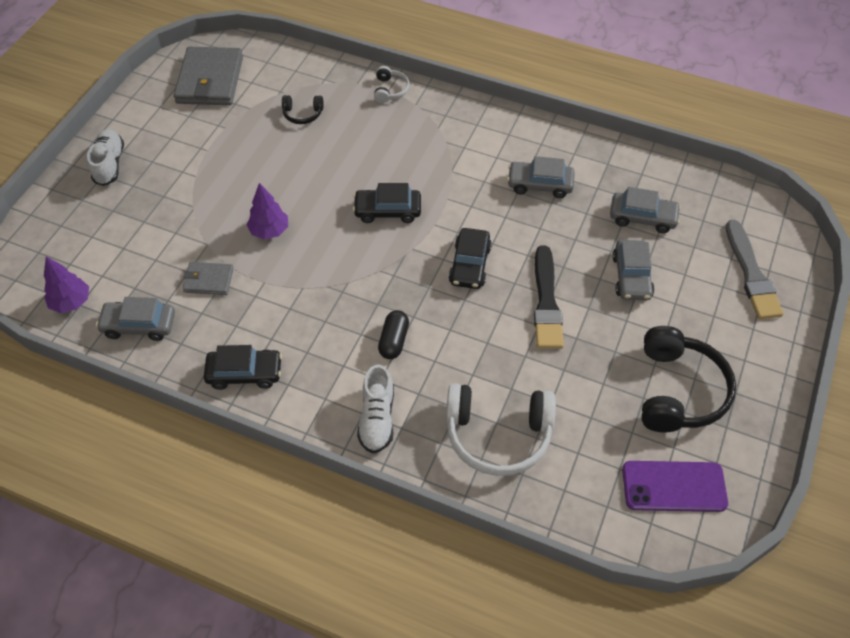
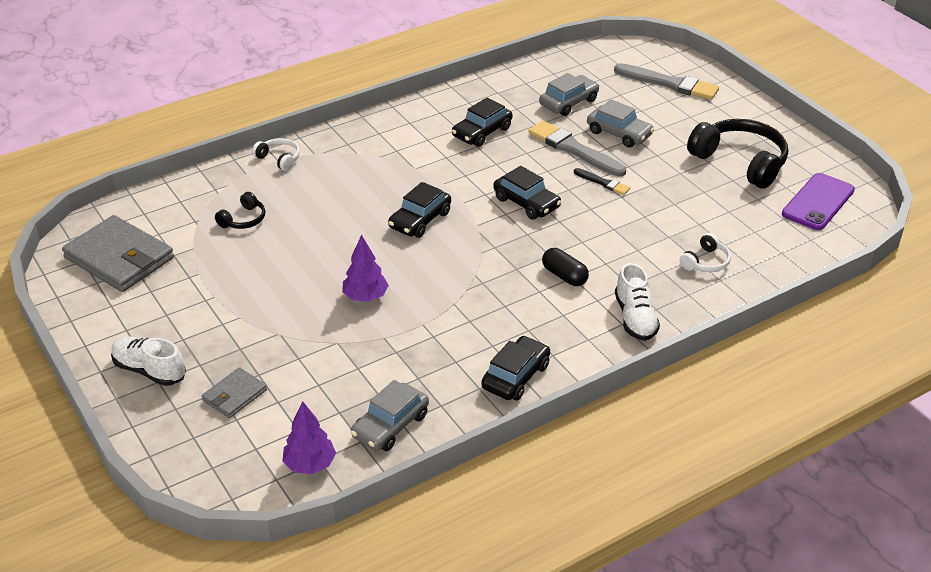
camera: 55 degrees left, 15 degrees down
grey wallet [182,262,234,295] -> grey wallet moved to [202,367,267,418]
white shoe [357,364,394,454] -> white shoe turned 45 degrees clockwise [615,263,660,341]
white headphones [446,383,556,476] -> white headphones [679,233,731,272], size x0.48
grey car [507,156,575,198] -> black car [452,97,512,147]
black brush [534,245,564,349] -> black brush [574,168,630,195], size x0.52
none -> grey brush [529,121,626,177]

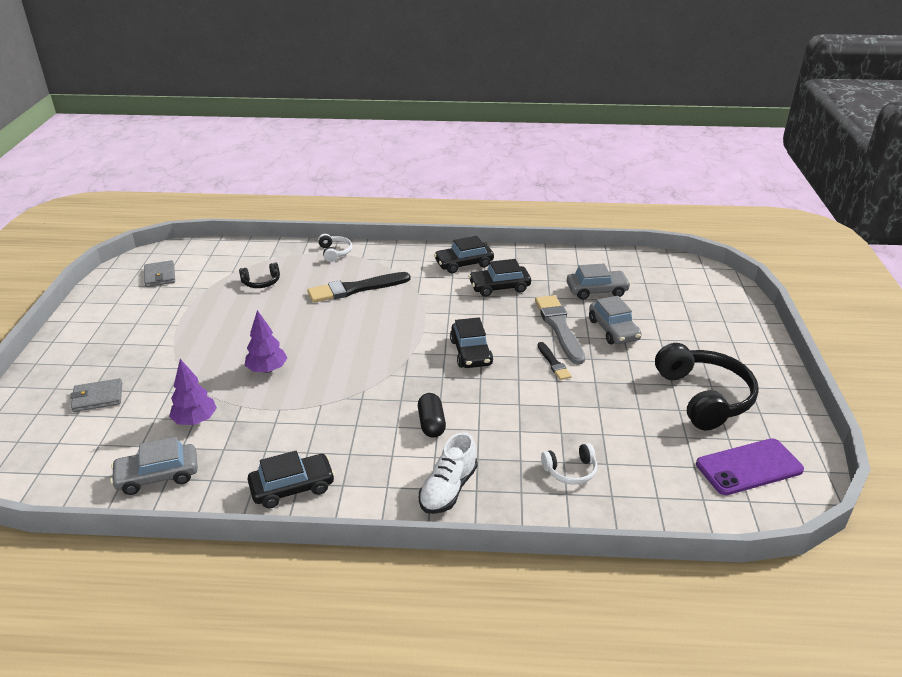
camera: 35 degrees right, 5 degrees down
grey wallet [62,215,174,292] -> grey wallet [144,260,175,287], size x0.52
white shoe [111,337,186,386] -> none
purple tree [282,401,336,474] -> purple tree moved to [169,359,217,425]
black car [388,182,451,238] -> black car moved to [434,236,494,273]
grey brush [614,63,719,100] -> none
none -> black brush [307,272,410,303]

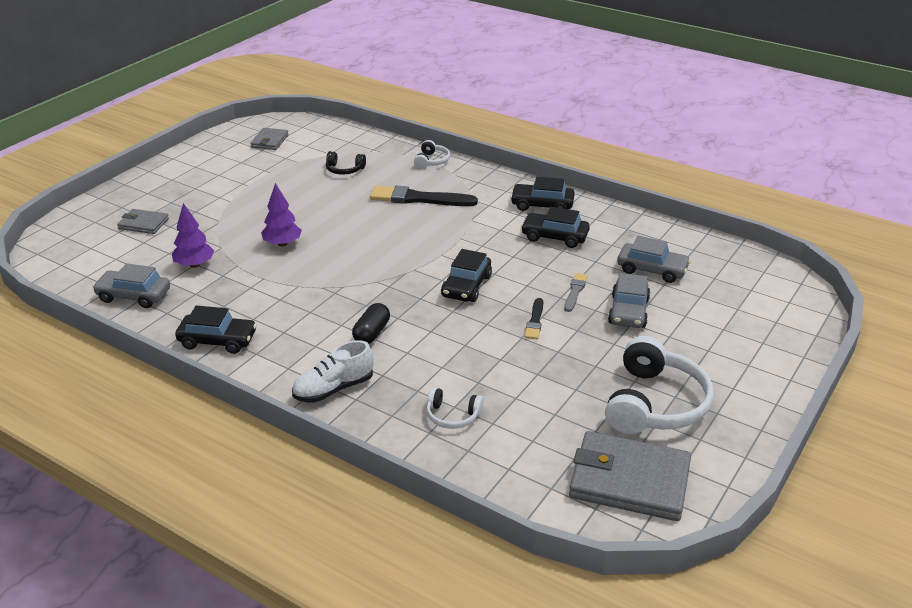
camera: 30 degrees right, 0 degrees up
grey brush [535,295,585,365] -> grey brush [564,273,588,312], size x0.52
black headphones [655,343,759,430] -> white headphones [605,336,713,434]
purple phone [696,438,804,495] -> grey wallet [569,431,691,521]

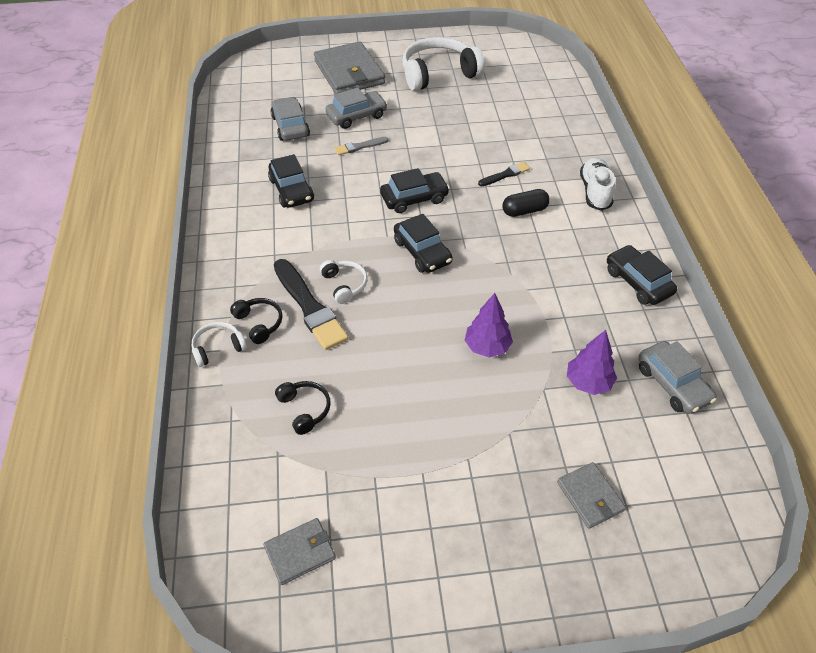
camera: 130 degrees left, 15 degrees up
white shoe [292,340,374,402] -> white shoe turned 105 degrees counterclockwise [580,157,615,211]
white headphones [426,387,483,429] -> white headphones moved to [320,260,367,304]
black car [510,177,575,211] -> black car moved to [394,214,453,273]
black brush [524,298,543,339] -> black brush moved to [478,162,530,186]
grey wallet [569,431,691,521] -> grey wallet moved to [314,41,385,94]
none -> black headphones [230,298,282,344]

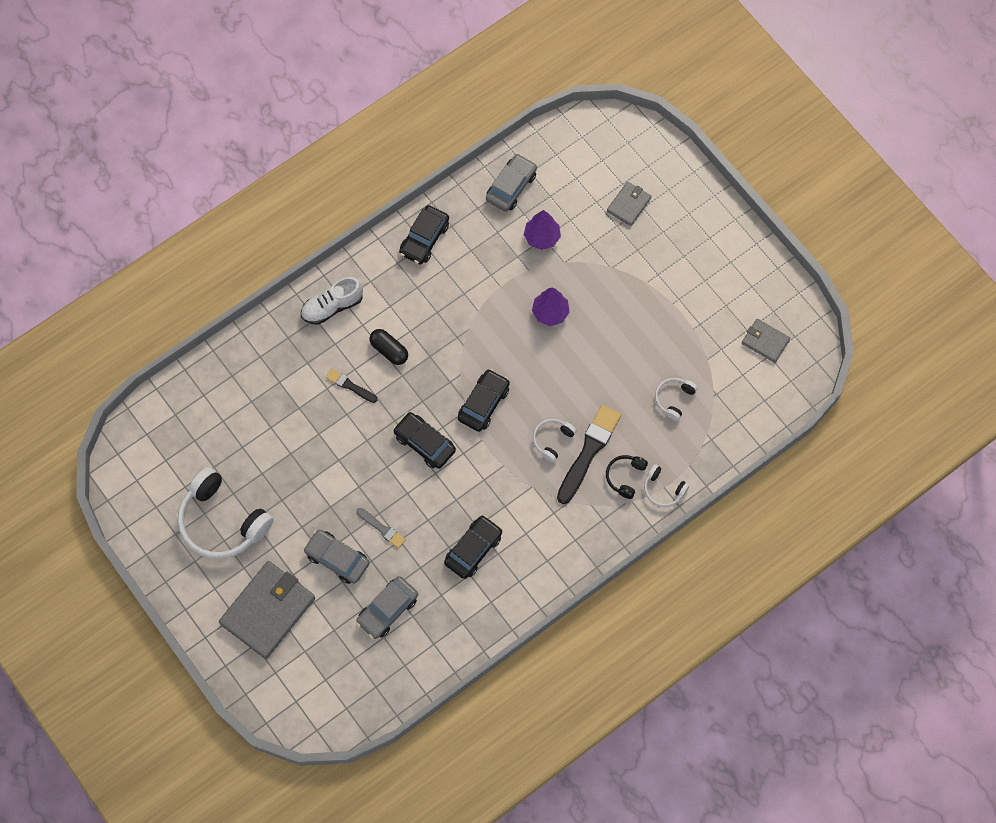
camera: 120 degrees left, 20 degrees up
black headphones [275,381,331,435] -> white headphones [655,378,698,421]

